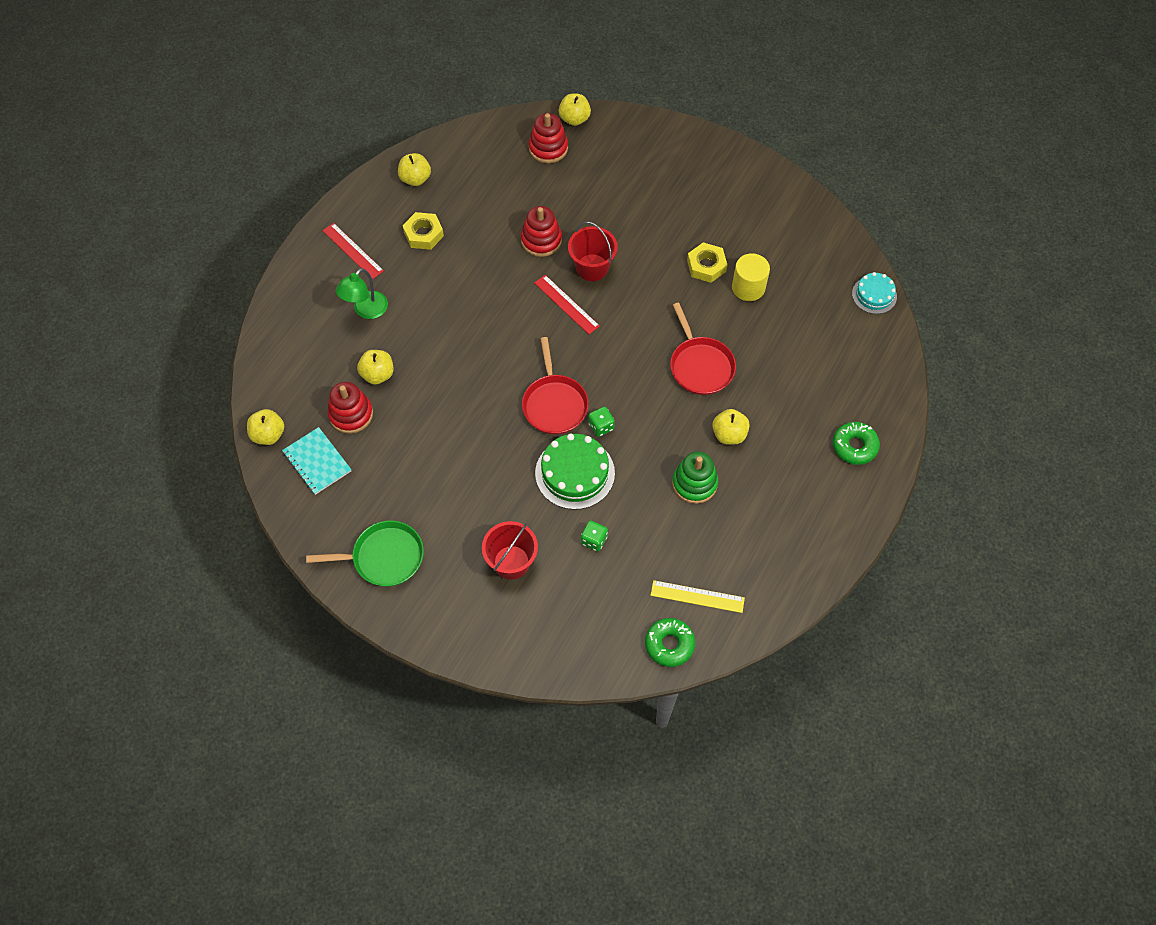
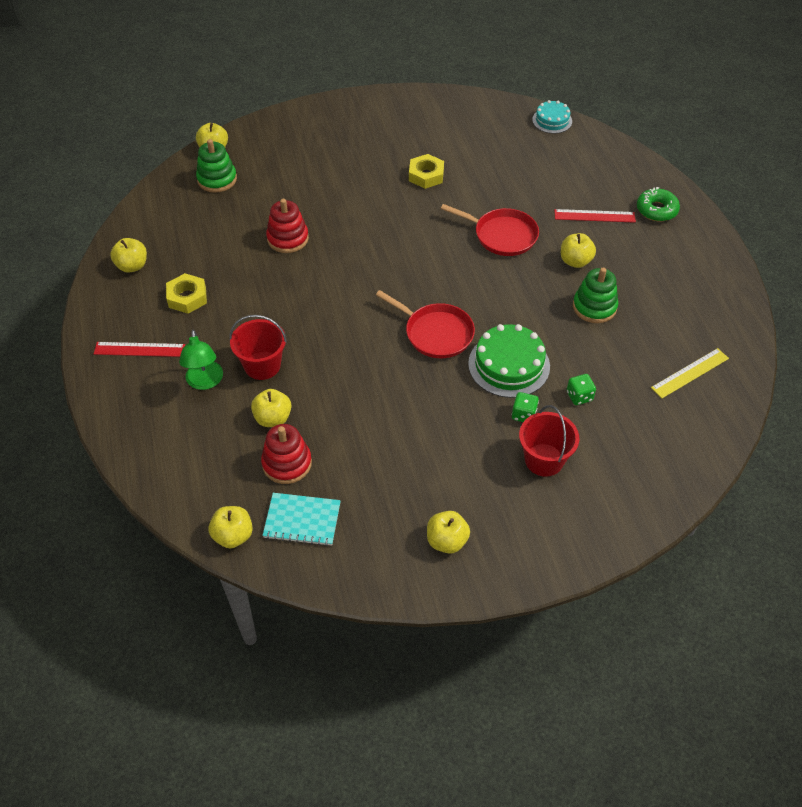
camera: 45 degrees left, 10 degrees down
green pan [306,521,424,586] -> yellow apple [427,511,470,554]
red stacking toy [529,113,568,163] -> green stacking toy [196,139,237,193]
red ruler [534,275,600,334] -> red ruler moved to [554,209,636,223]
red bucket [568,222,618,281] -> red bucket moved to [229,315,287,380]
green dice [588,407,615,437] -> green dice moved to [512,392,539,422]
green donut [645,618,695,667] -> none
yellow cylinder [732,253,770,301] -> none

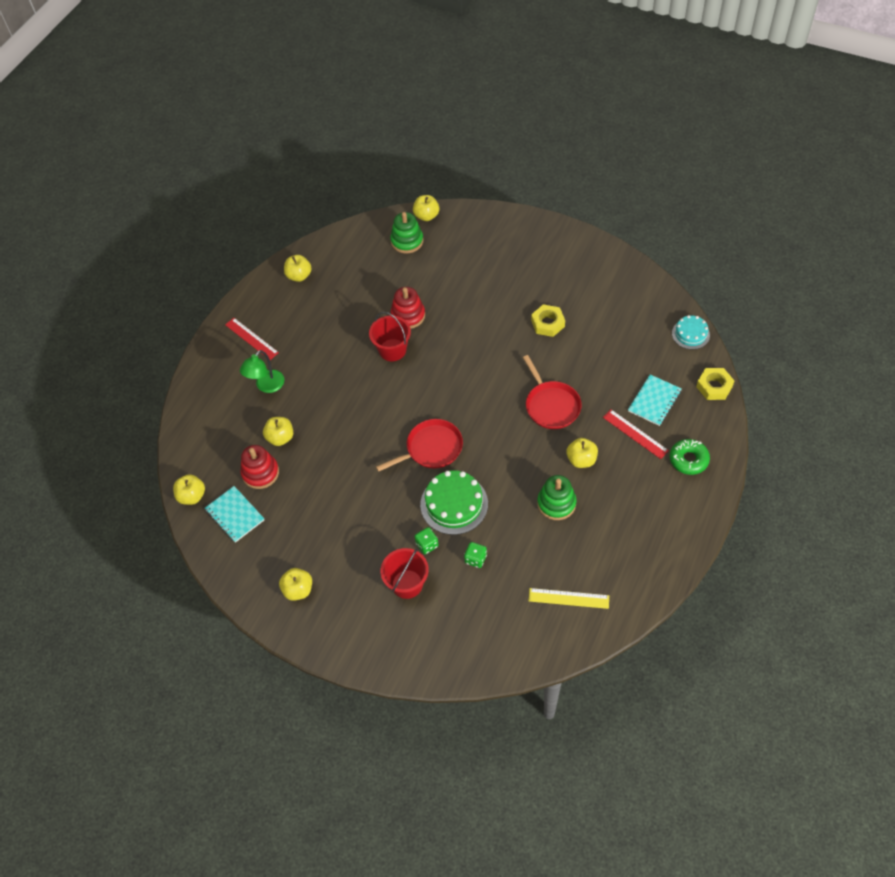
camera: 45 degrees right, 5 degrees up
yellow nut [166,273,207,314] -> yellow nut moved to [696,368,734,400]
red bucket [229,315,287,380] -> red bucket moved to [369,312,411,361]
red pan [376,290,475,358] -> red pan turned 105 degrees counterclockwise [376,419,463,472]
none -> turquoise notebook [628,374,682,426]

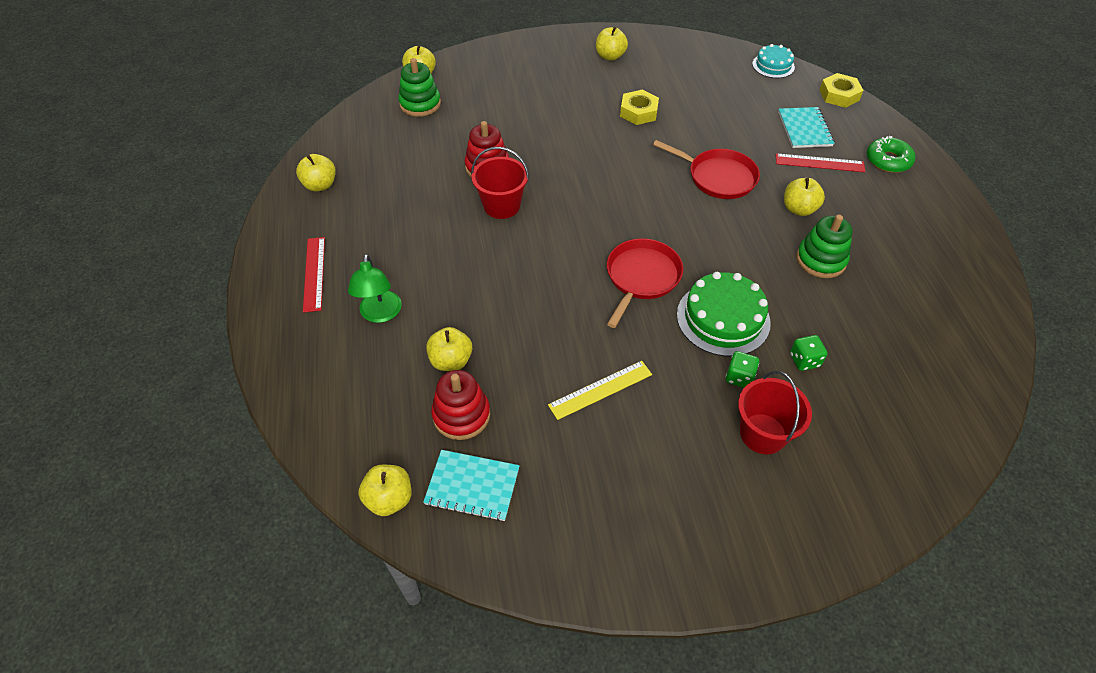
camera: 40 degrees left, 5 degrees down
red ruler [225,318,279,360] -> red ruler turned 75 degrees clockwise [303,237,325,313]
yellow apple [279,568,312,601] -> yellow apple moved to [596,27,628,61]
yellow ruler [529,588,609,609] -> yellow ruler moved to [548,361,652,420]

